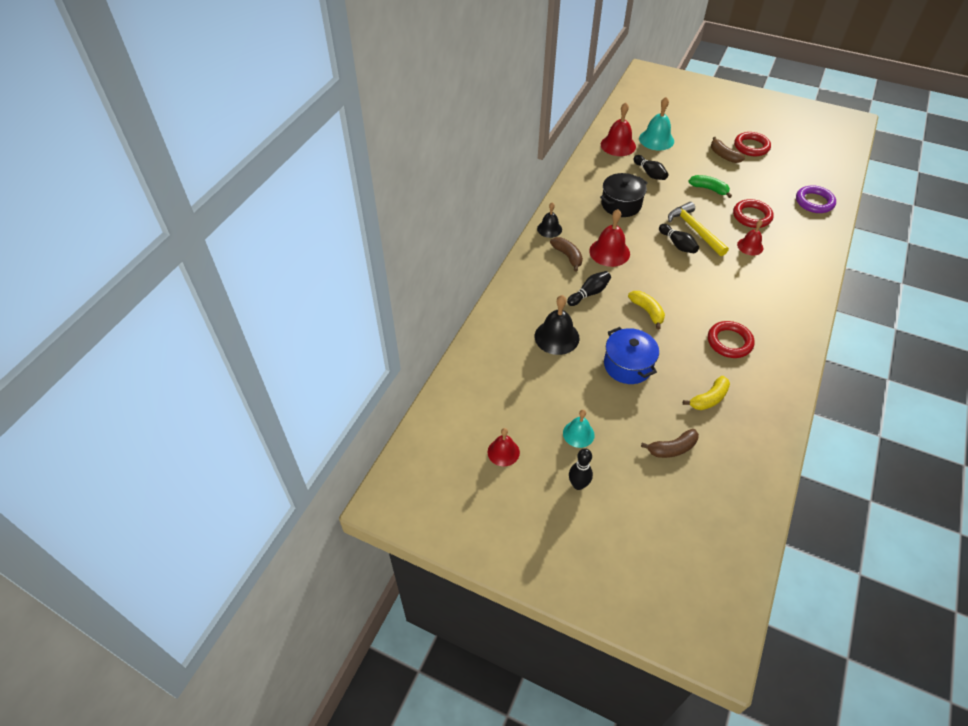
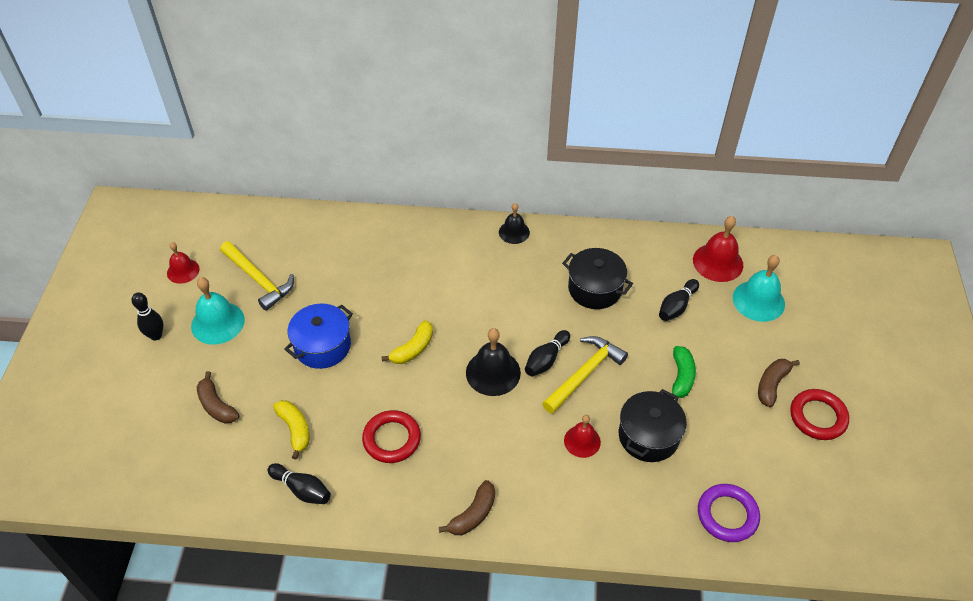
camera: 70 degrees right, 0 degrees up
black bell [535,295,579,355] -> black bell moved to [466,328,521,396]
brown banana [550,237,583,272] -> brown banana moved to [439,480,495,535]
turquoise bell [563,410,595,448] -> turquoise bell [191,277,245,345], size x1.58
black bowling pin [567,271,611,306] -> black bowling pin moved to [268,463,331,504]
red bell [589,209,630,267] -> none
yellow banana [683,376,730,410] -> yellow banana turned 150 degrees counterclockwise [273,400,310,459]
red ring [733,199,774,228] -> black pot [619,389,687,462]
none -> yellow hammer [220,241,294,311]

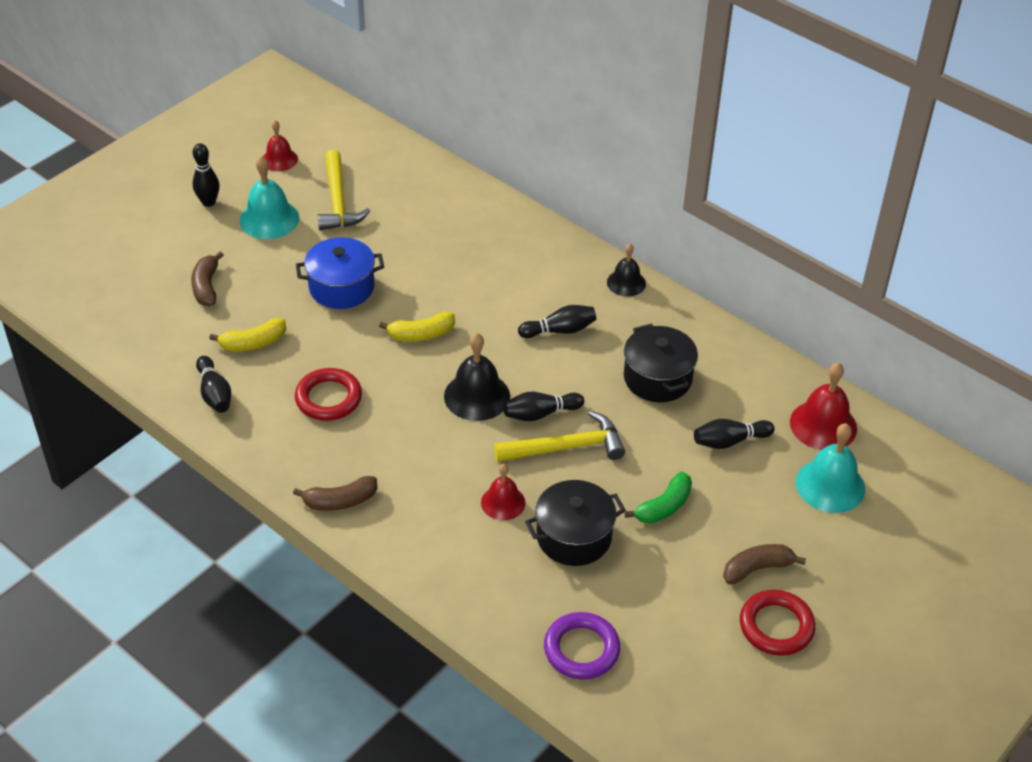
camera: 35 degrees right, 5 degrees down
yellow banana [273,400,310,459] -> yellow banana turned 60 degrees clockwise [209,318,286,351]
none -> black bowling pin [518,305,597,338]

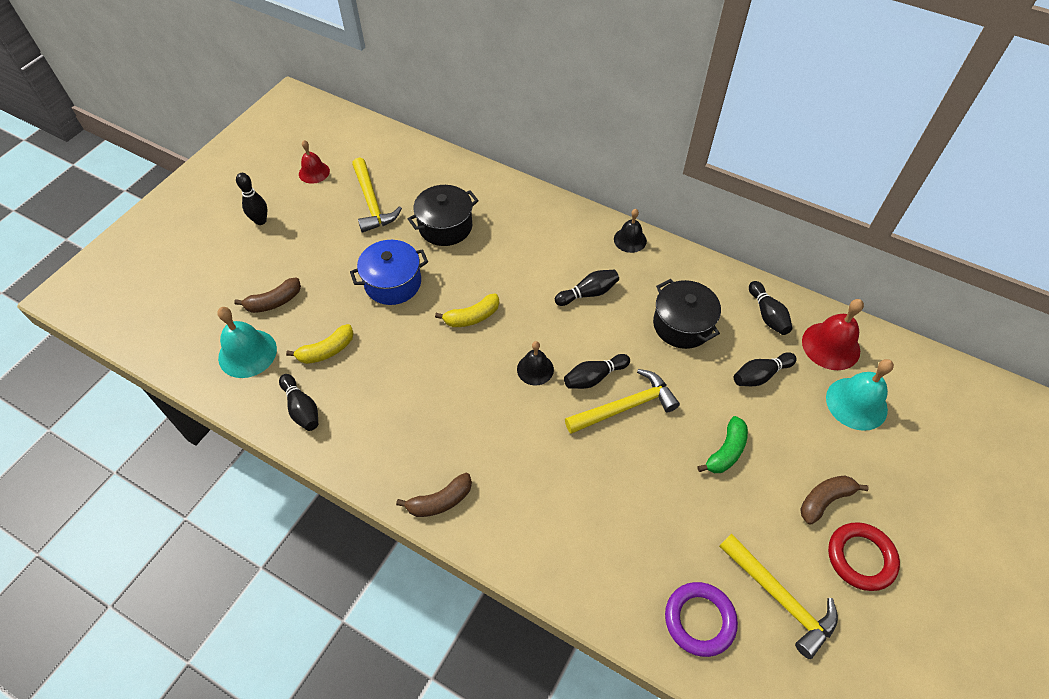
camera: 10 degrees left, 10 degrees up
brown banana [191,251,224,306] -> brown banana turned 105 degrees counterclockwise [234,278,301,313]
turquoise bell [240,156,299,239] -> turquoise bell moved to [217,307,277,378]
red ring [295,368,362,421] -> none
black bell [444,333,510,421] -> black bell [517,341,554,386], size x0.63
red bell [481,464,526,520] -> none
black pot [525,480,626,566] -> black pot moved to [408,185,479,246]
none -> yellow hammer [719,534,838,659]
none -> black bowling pin [749,281,793,335]

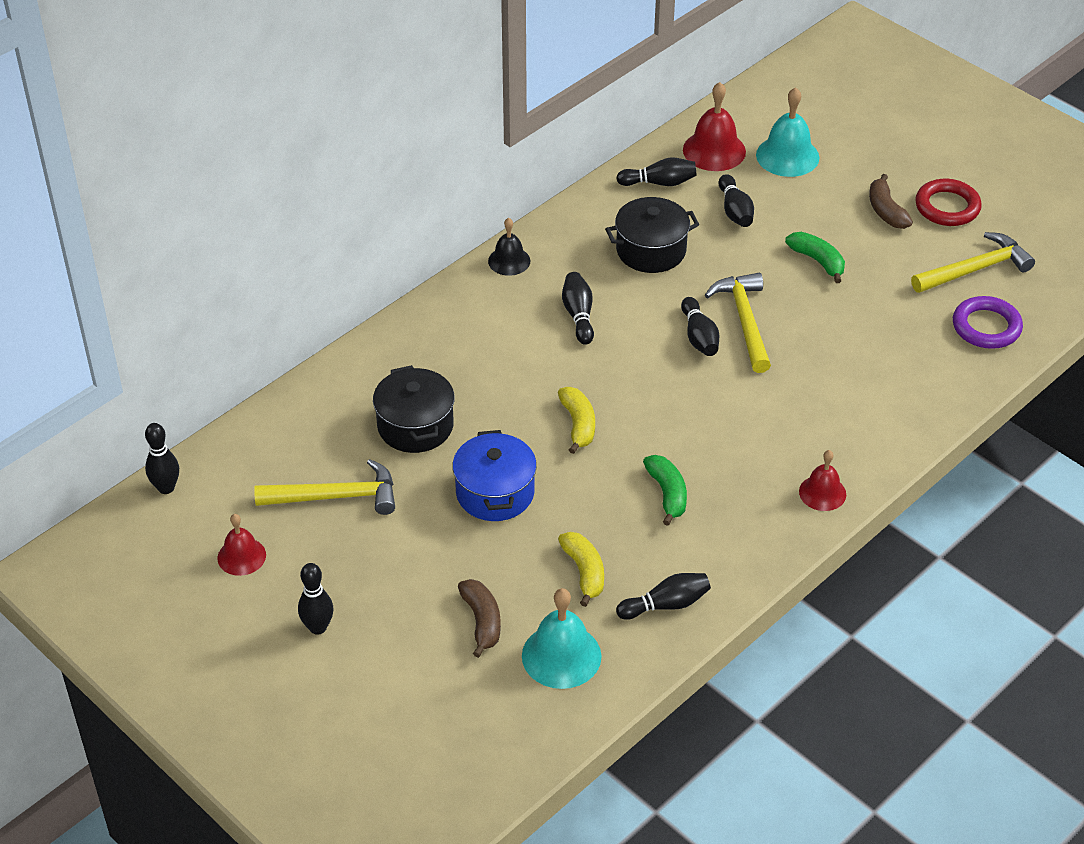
camera: 75 degrees left, 10 degrees down
brown banana [396,473,472,517] -> red bell [799,450,846,511]
black bell [517,341,554,386] -> none
none -> black bowling pin [145,423,179,494]
none -> green banana [643,455,687,526]

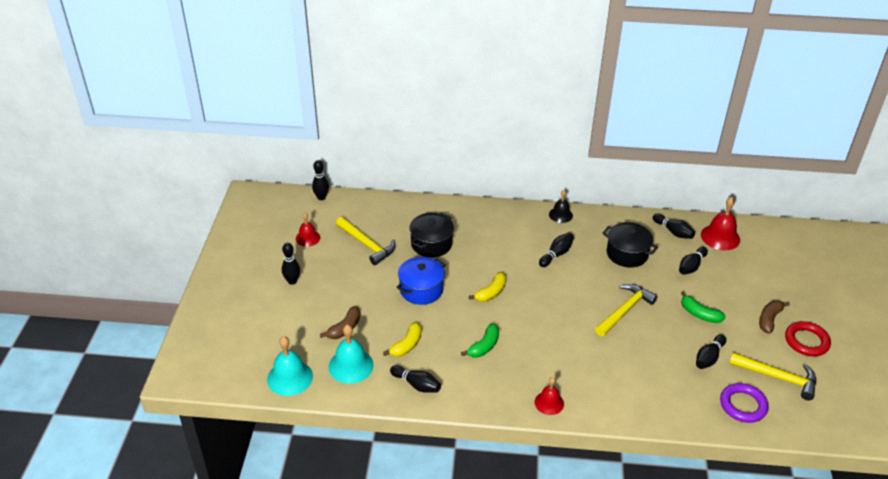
camera: 50 degrees right, 5 degrees down
black bowling pin [681,297,719,356] -> black bowling pin moved to [696,335,726,369]
turquoise bell [756,87,819,177] -> turquoise bell moved to [267,336,313,396]
green banana [785,232,845,283] -> green banana turned 120 degrees clockwise [681,291,726,323]

